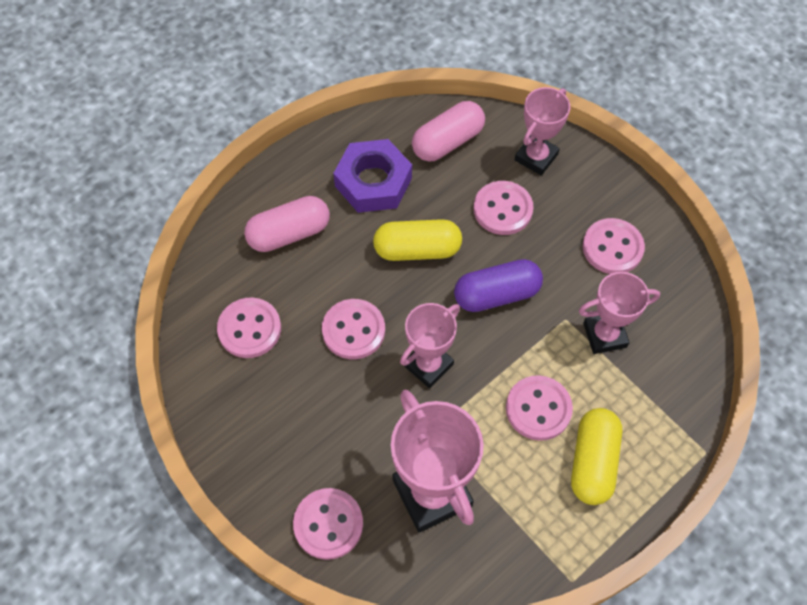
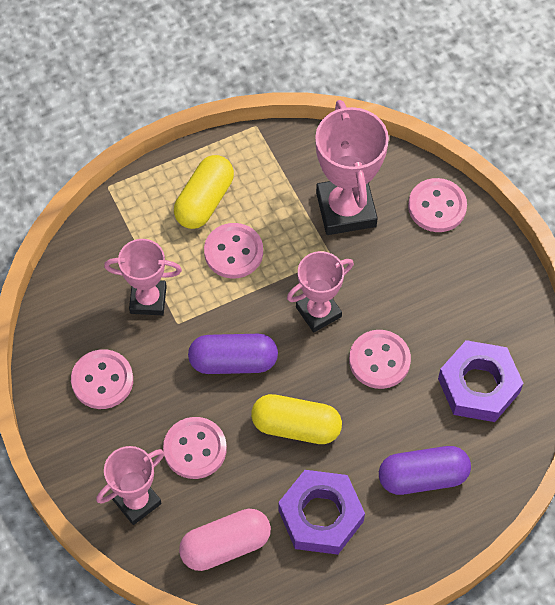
camera: 165 degrees left, 0 degrees up
pink button [217,298,281,358] -> purple nut [438,340,523,422]
pink capsule [244,196,330,252] -> purple capsule [379,446,471,495]

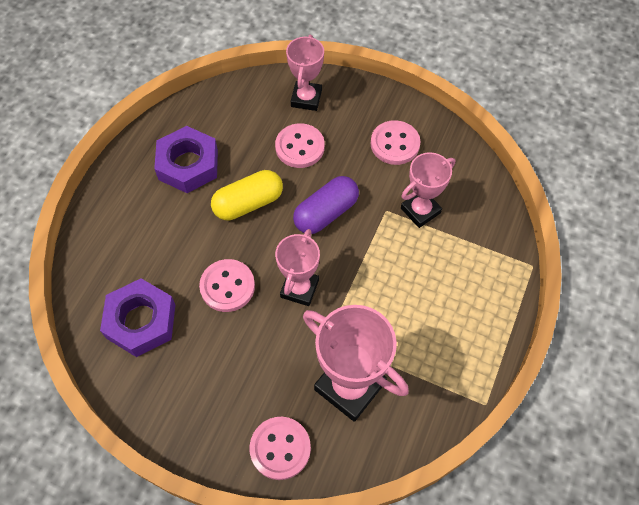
camera: 140 degrees right, 0 degrees up
yellow capsule [174,155,234,229] -> none
pink capsule [179,509,271,571] -> none
pink button [204,223,263,279] -> none
purple capsule [379,446,471,495] -> none

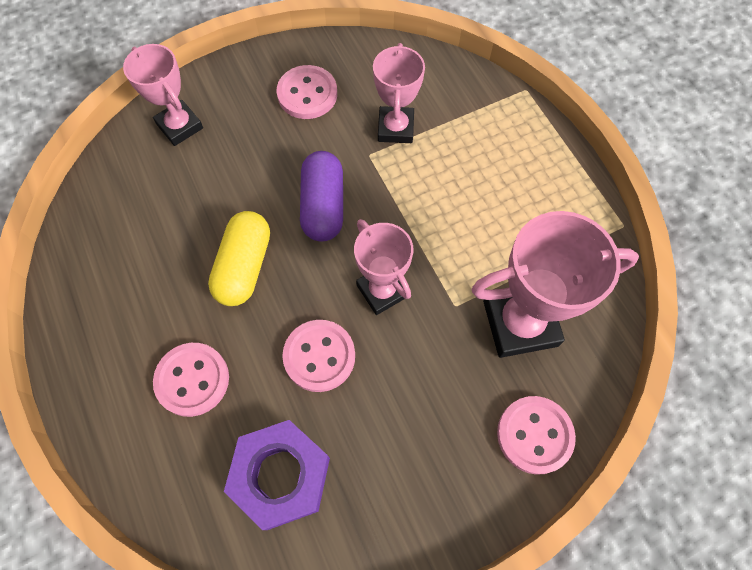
camera: 50 degrees left, 5 degrees up
purple nut [154,126,218,193] -> none
pink button [275,123,325,168] -> pink button moved to [153,343,229,417]

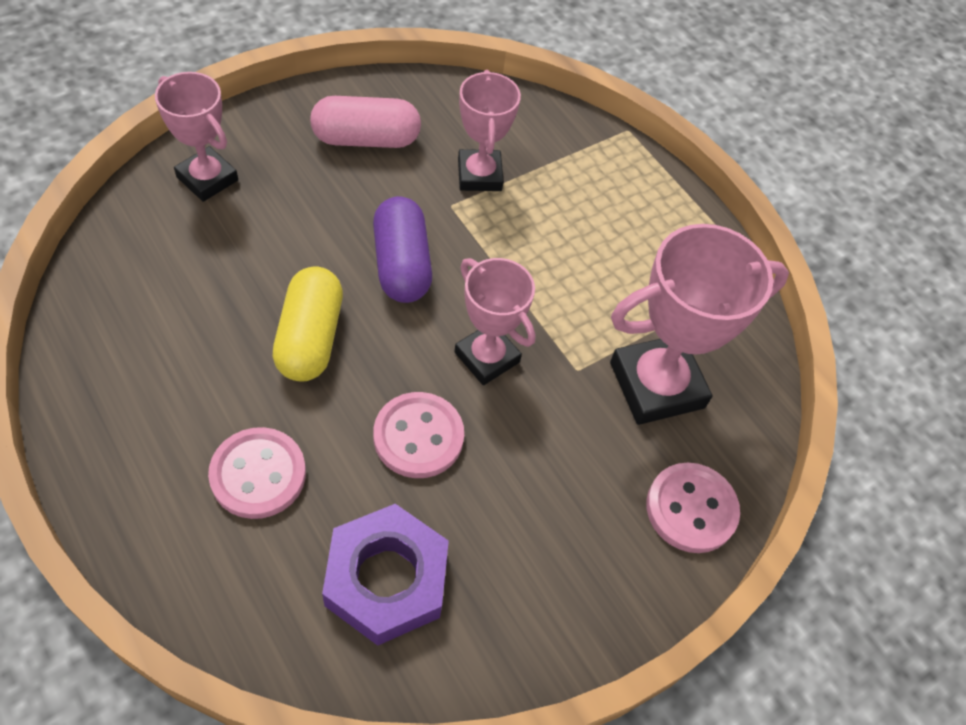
camera: 15 degrees left, 10 degrees down
pink button [277,65,337,119] -> pink capsule [310,96,421,148]

